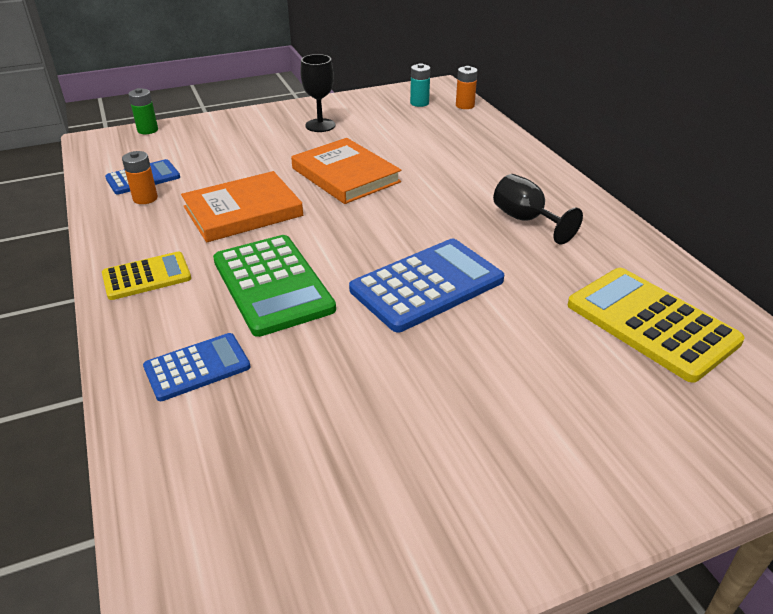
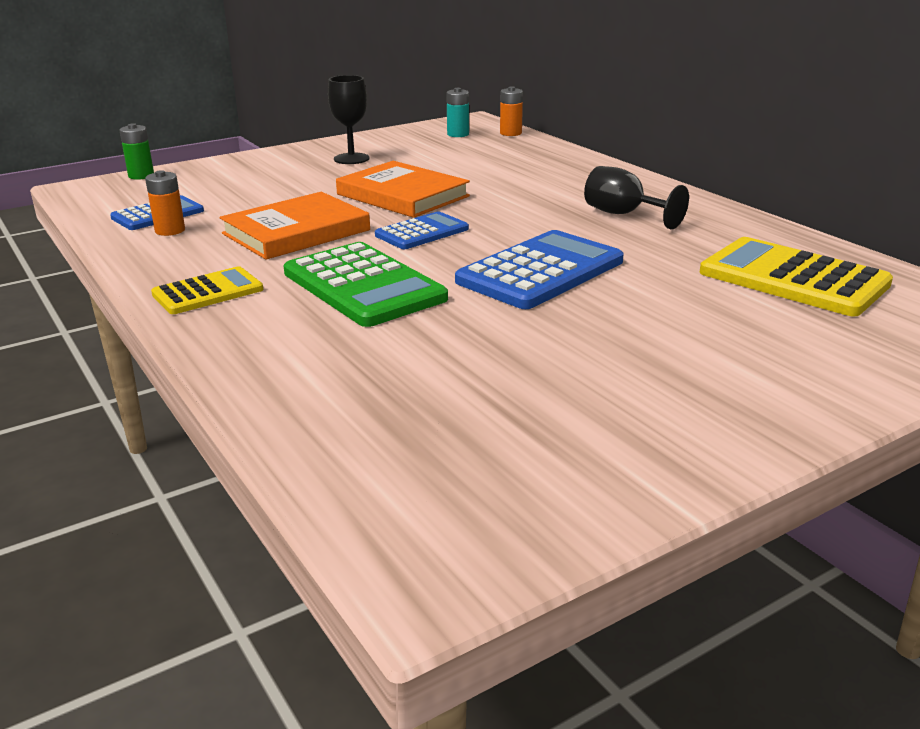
camera: 10 degrees left, 10 degrees down
blue calculator [143,333,251,401] -> blue calculator moved to [375,212,469,249]

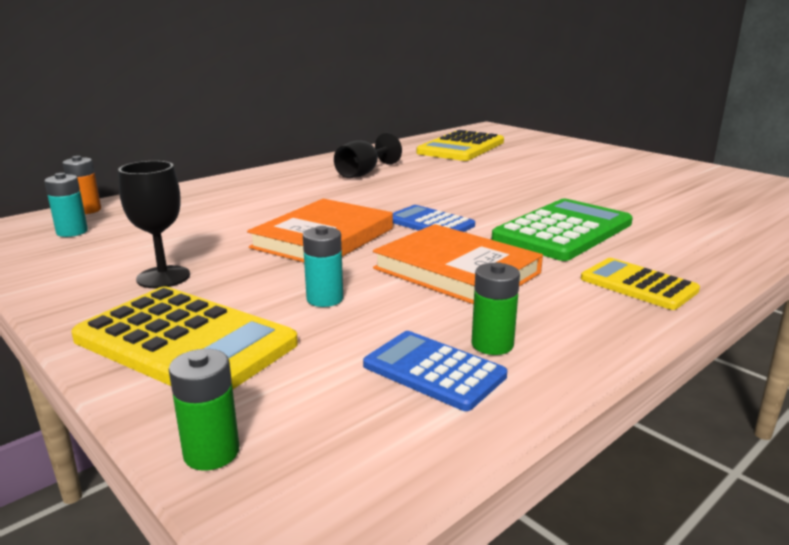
camera: 100 degrees left, 5 degrees down
orange battery [145,170,185,236] -> green battery [472,262,520,355]
blue calculator [455,230,624,309] -> none
none -> yellow calculator [71,286,298,389]
none -> turquoise battery [303,226,343,307]

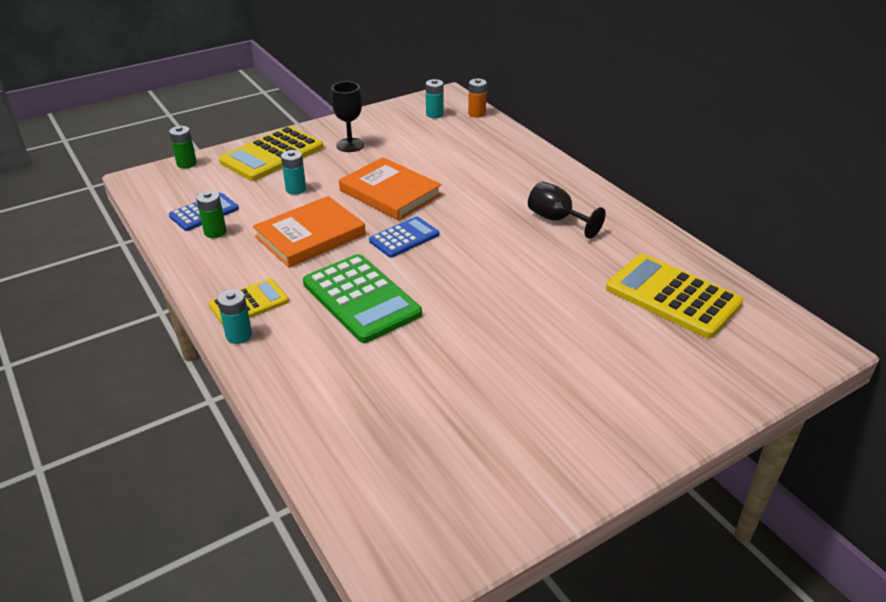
camera: 100 degrees right, 15 degrees up
none -> turquoise battery [217,289,252,344]

